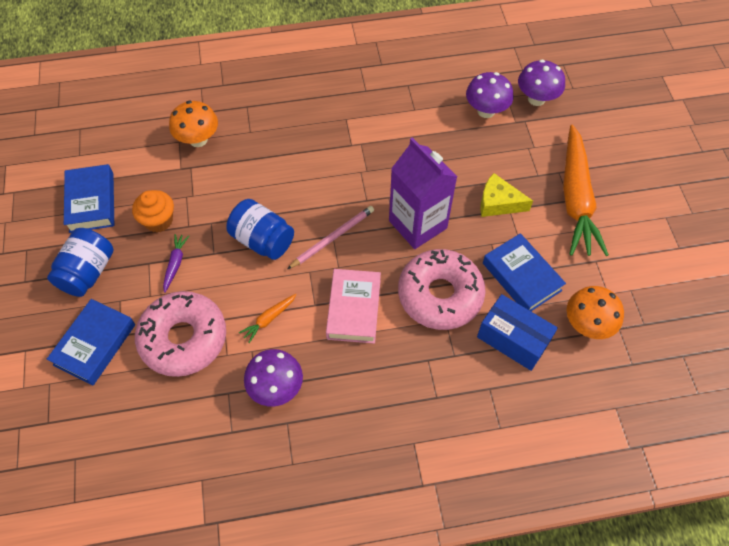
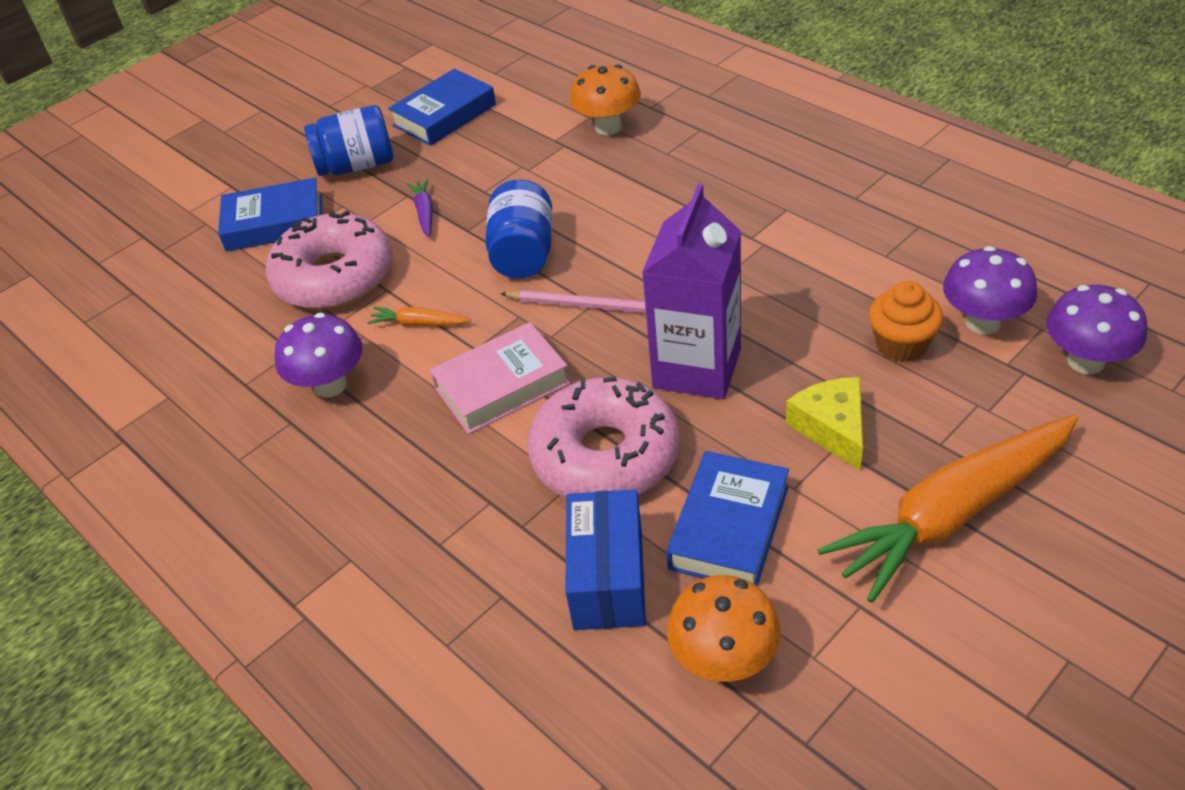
camera: 60 degrees right, 15 degrees down
orange cupcake [132,190,174,232] -> orange cupcake moved to [869,281,943,362]
purple carrot [163,234,189,293] -> purple carrot turned 75 degrees counterclockwise [407,179,433,237]

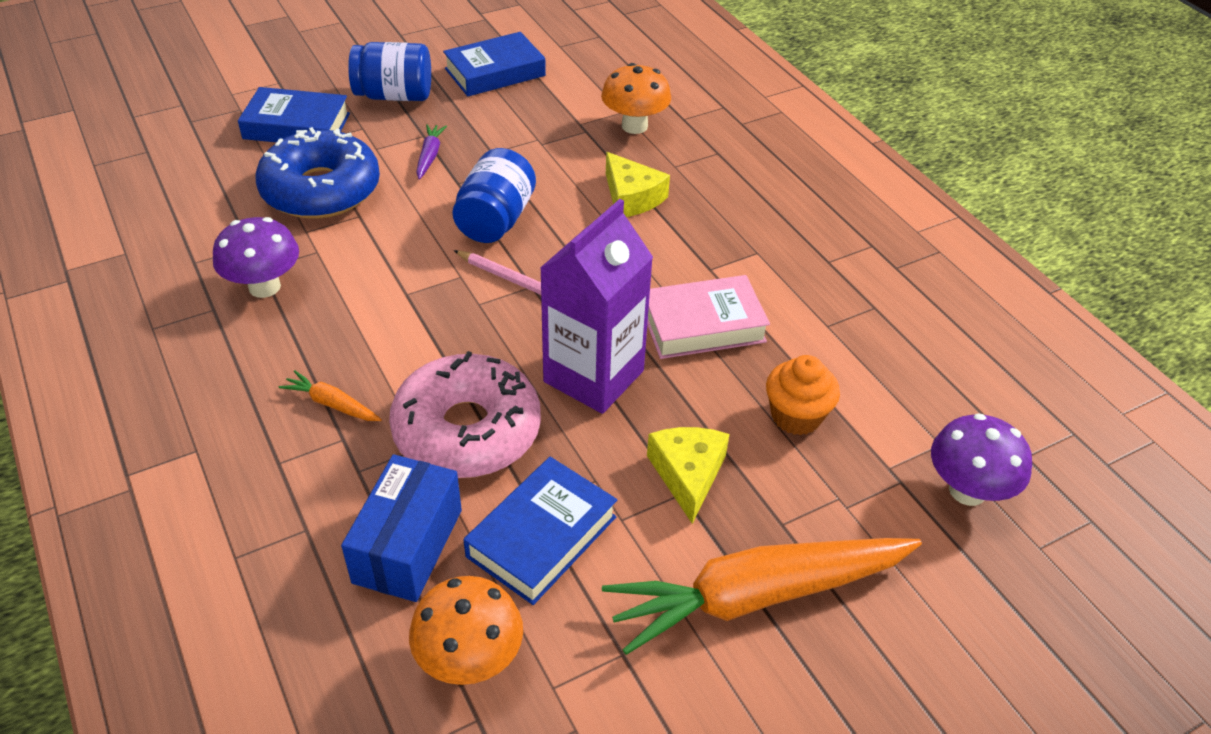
camera: 10 degrees right, 0 degrees up
pink donut [265,210,393,309] -> blue donut [255,127,380,219]
orange carrot [367,307,471,326] -> orange carrot moved to [279,370,382,421]
pink book [430,322,570,434] -> pink book moved to [647,275,770,359]
purple mushroom [943,246,1037,334] -> none
none -> yellow cheese [606,152,670,217]

